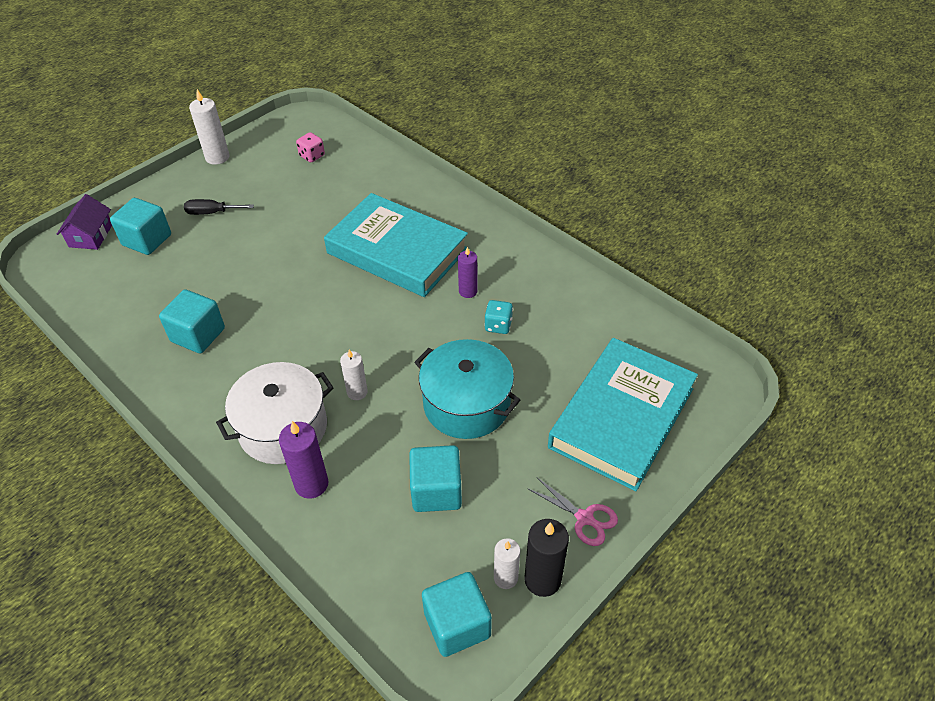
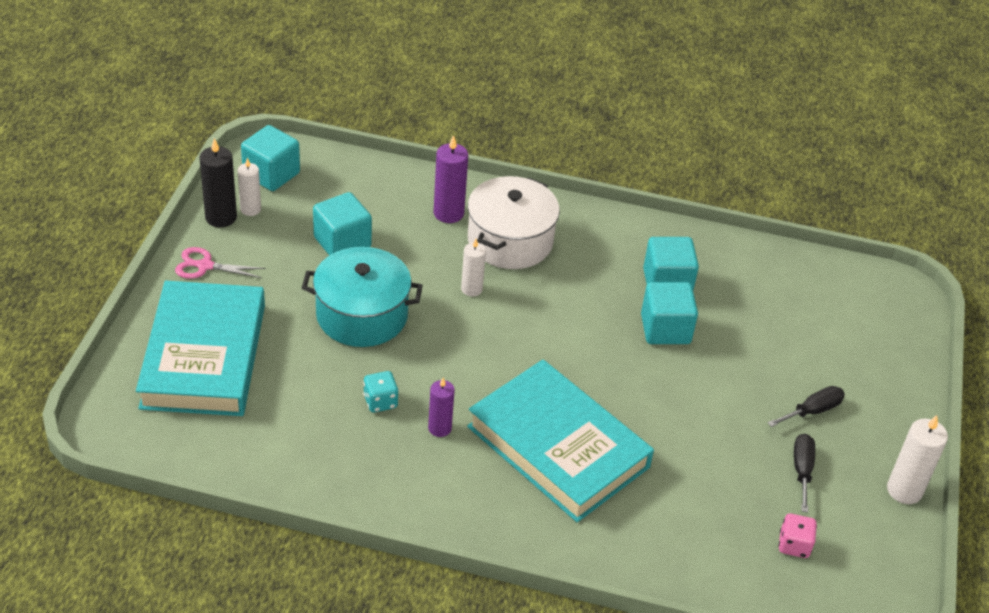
camera: 145 degrees right, 5 degrees down
purple house [56,194,112,250] -> none
turquoise cube [110,198,171,255] -> turquoise cube moved to [641,282,698,344]
turquoise book [324,193,468,297] -> turquoise book turned 45 degrees clockwise [467,359,654,522]
none -> black screwdriver [794,434,815,513]

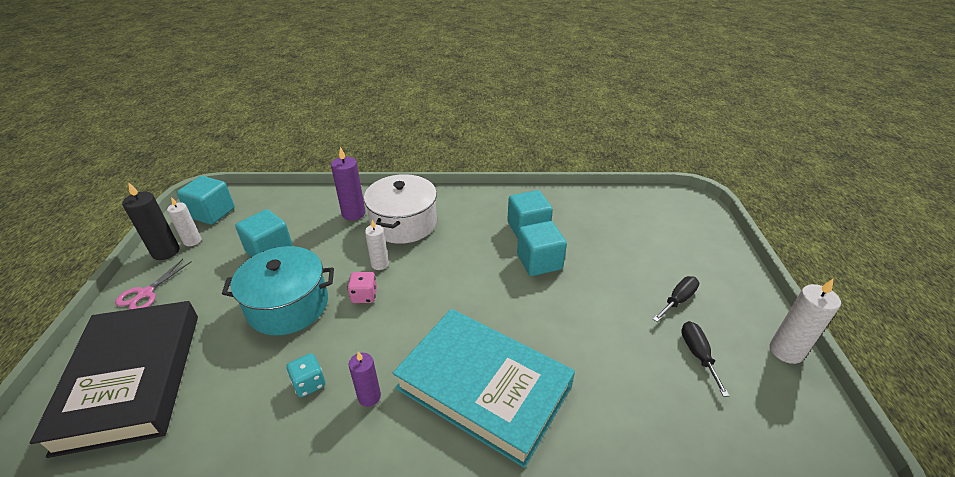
camera: 10 degrees left, 5 degrees down
turquoise book [136,281,265,416] -> black book [30,301,198,458]
pink scissors [175,247,266,279] -> pink scissors turned 60 degrees counterclockwise [115,259,191,310]
pink dice [779,514,817,558] -> pink dice moved to [347,272,377,303]

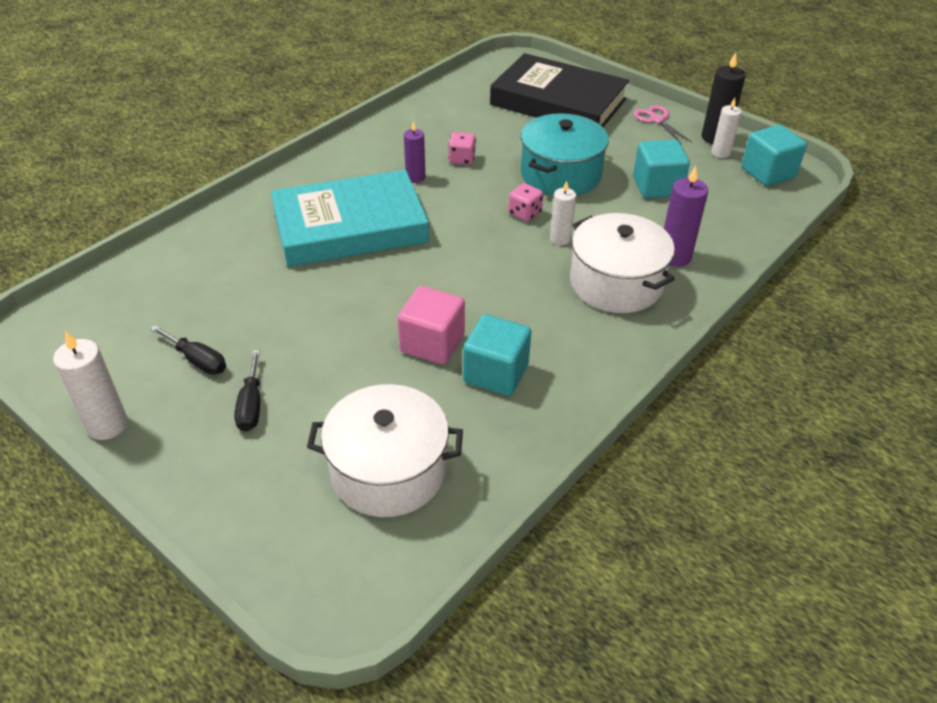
camera: 130 degrees right, 5 degrees up
turquoise dice [286,353,325,397] -> pink dice [448,132,476,165]
turquoise cube [517,221,567,276] -> pink cube [398,286,465,365]
none -> white pot [307,384,463,517]

